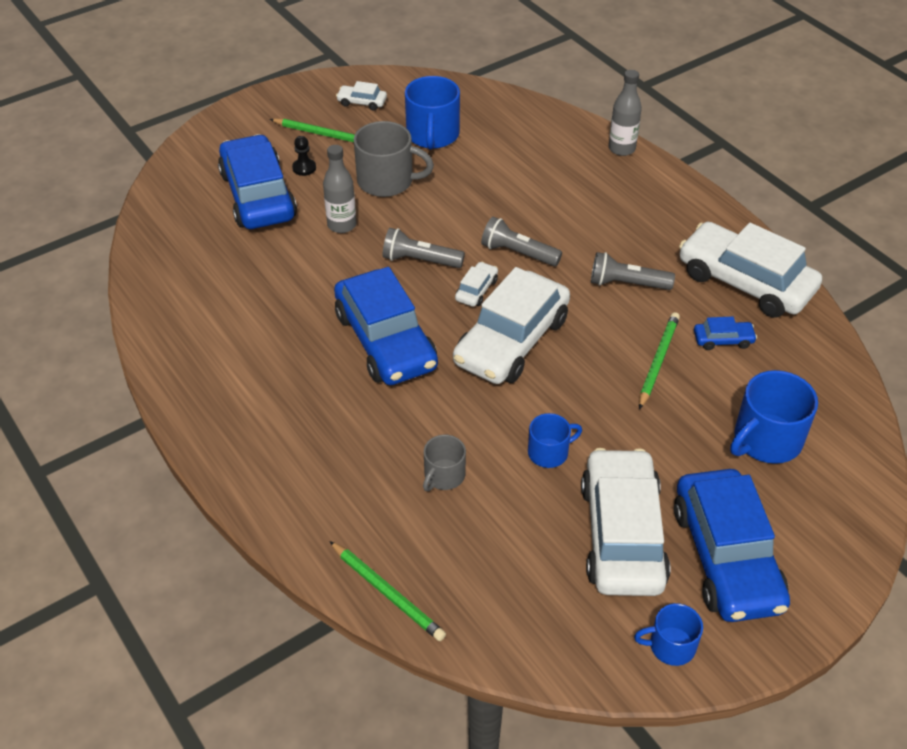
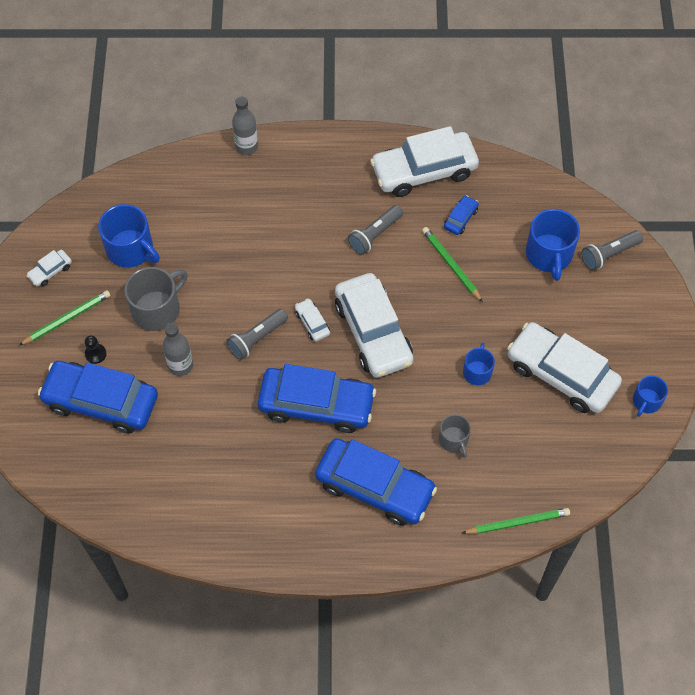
camera: 55 degrees left, 15 degrees up
grey flashlight [481,217,562,266] -> grey flashlight moved to [581,230,643,271]
blue car [674,469,790,622] -> blue car moved to [315,438,437,526]

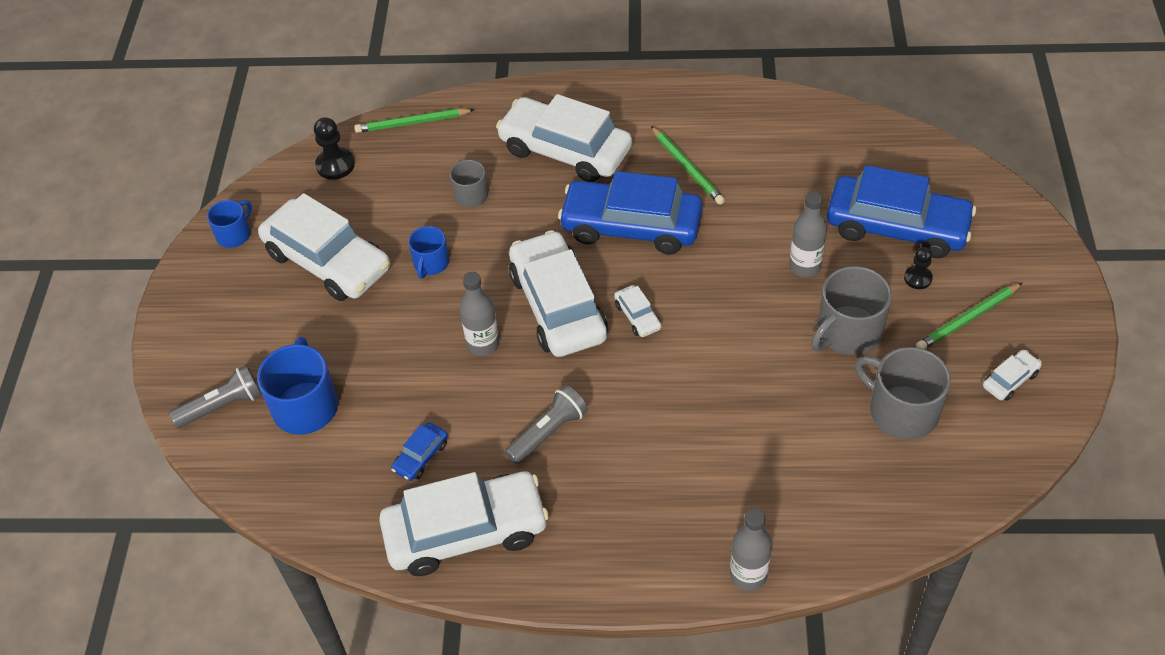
camera: 175 degrees left, 10 degrees down
blue mug [98,204,160,268] -> grey mug [854,347,951,440]
grey flashlight [226,309,288,360] -> none
blue car [315,438,437,526] -> white car [496,94,632,182]
green pencil [422,227,483,302] -> green pencil moved to [651,126,725,205]
none -> black pawn [314,117,355,180]
none -> grey bottle [460,272,499,356]

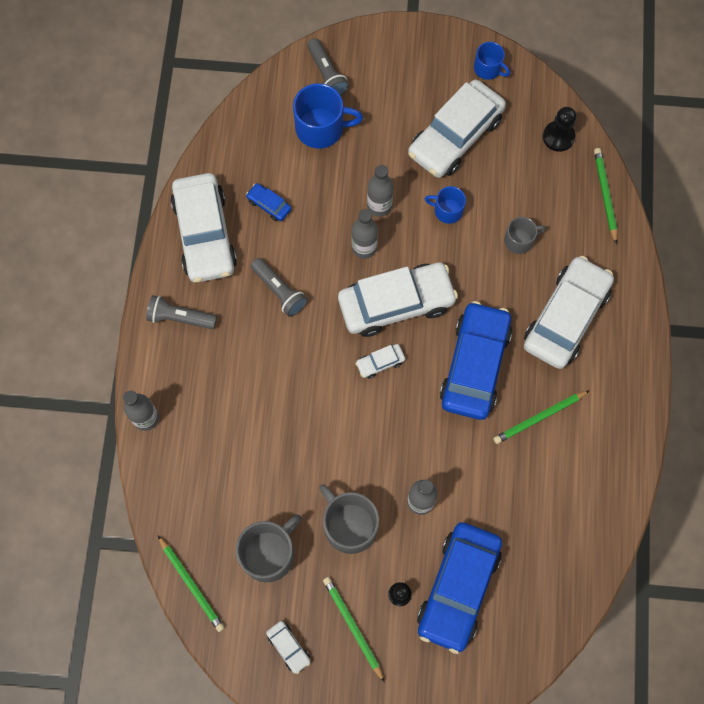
camera: 90 degrees right, 20 degrees up
none -> grey flashlight [146,295,217,329]
none -> green pencil [158,536,225,632]
none -> grey bottle [367,165,394,217]

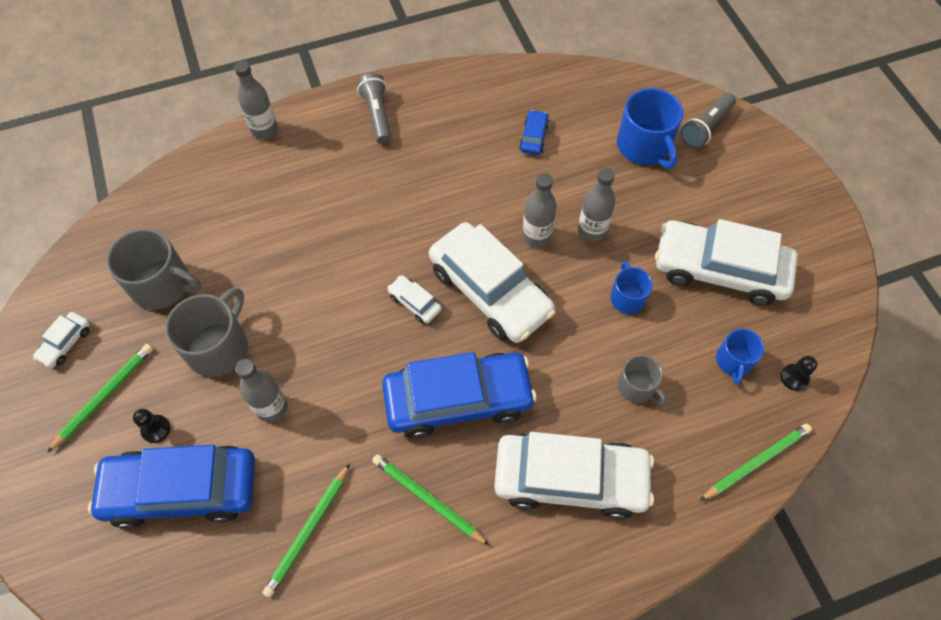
camera: 65 degrees right, 10 degrees down
green pencil [158,536,225,632] -> green pencil moved to [262,463,350,598]
white car [171,173,237,283] -> none
grey flashlight [251,258,308,317] -> none
blue mug [474,42,510,80] -> blue mug moved to [716,329,764,385]
black pawn [543,107,576,152] -> black pawn [781,356,817,391], size x0.65

